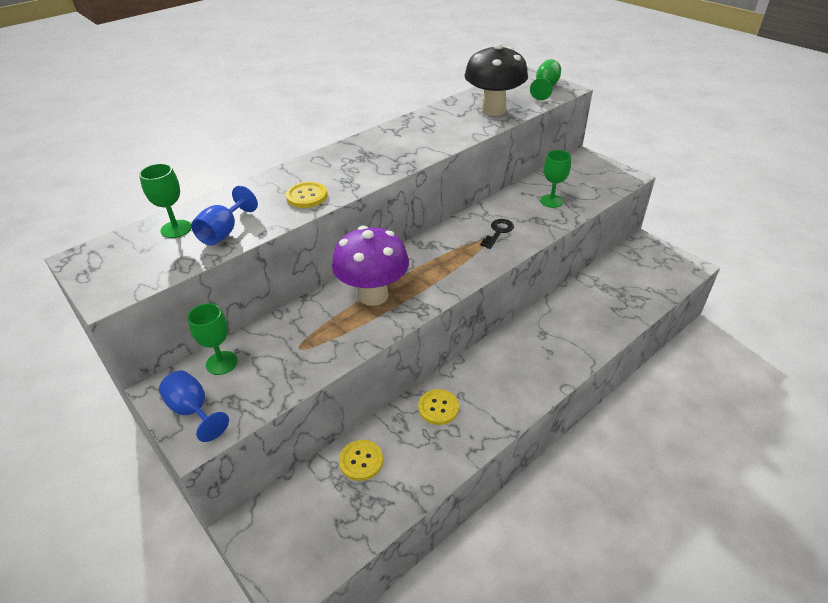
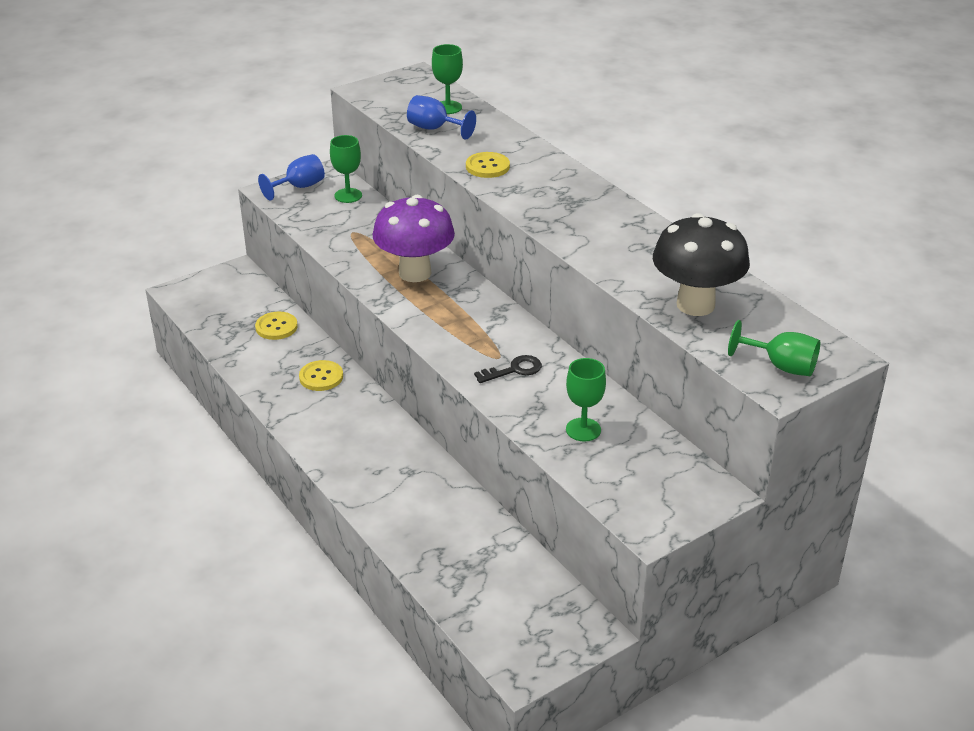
camera: 95 degrees right, 5 degrees down
black key [480,219,514,249] -> black key turned 60 degrees counterclockwise [474,355,542,383]

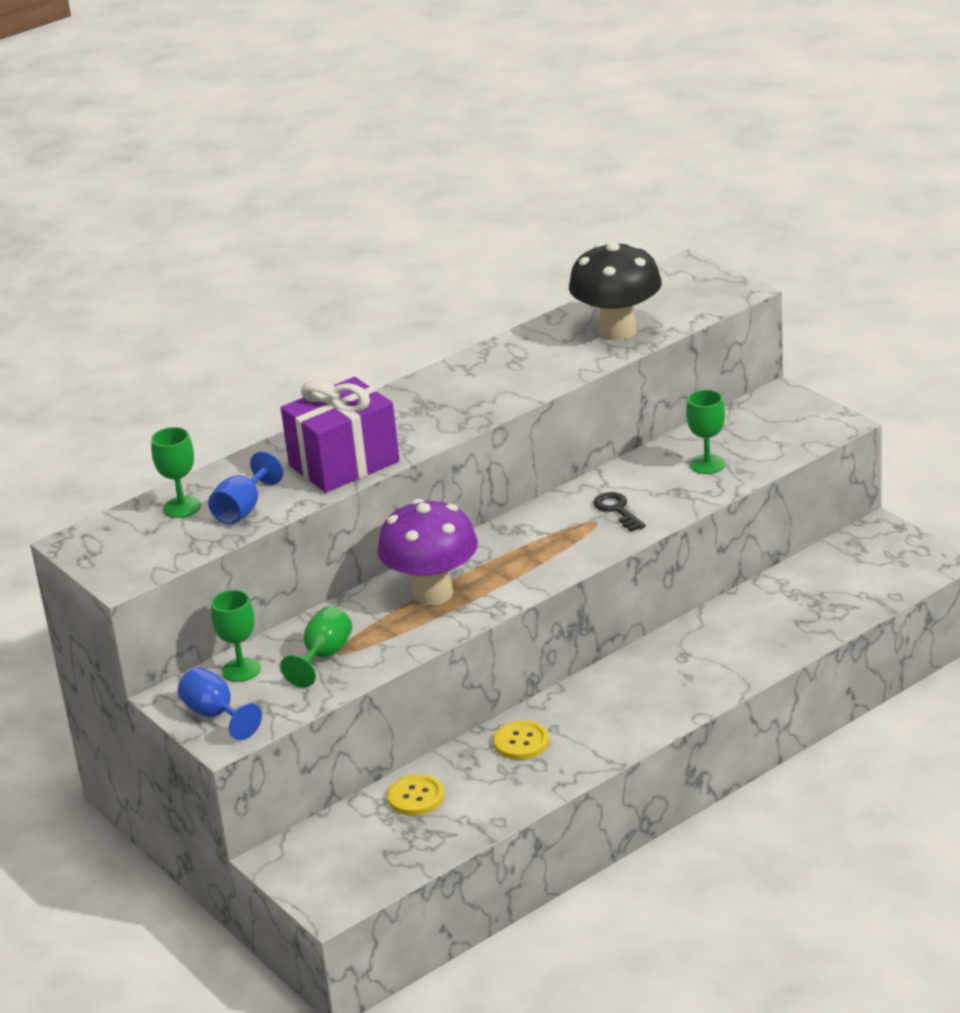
camera: 90 degrees left, 5 degrees down
yellow button [466,152,510,178] -> purple gift [281,377,400,493]
green goblet [728,320,820,376] -> green goblet moved to [280,606,353,687]

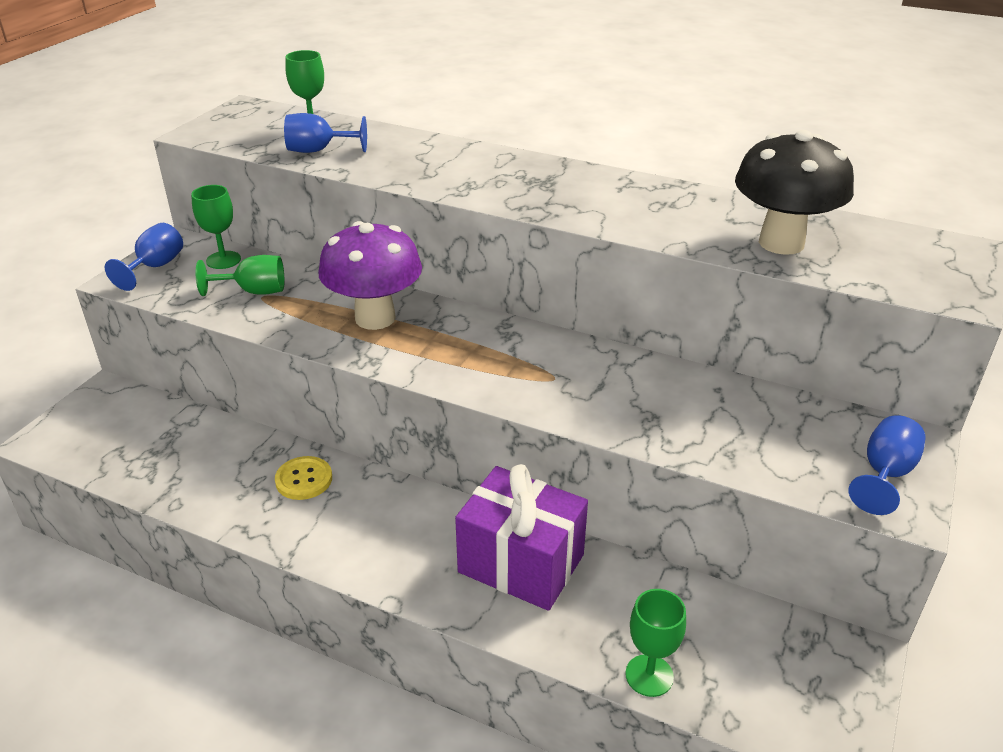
camera: 60 degrees right, 5 degrees up
purple gift [281,377,400,493] -> purple gift moved to [455,464,588,611]
yellow button [387,774,444,816] -> none
black key [593,492,646,532] -> none
green goblet [686,389,725,474] -> green goblet moved to [625,589,686,697]
none -> blue goblet [848,415,926,515]

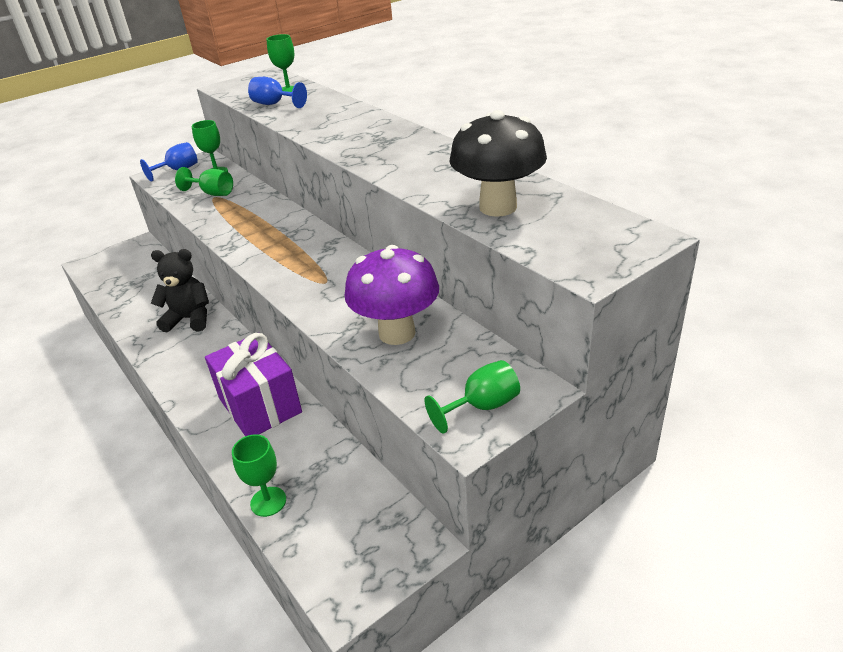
camera: 30 degrees right, 0 degrees up
yellow button [275,456,332,500] -> black teddy bear [151,249,209,333]
purple mushroom [318,221,422,330] -> purple mushroom moved to [344,245,439,345]
blue goblet [848,415,926,515] -> green goblet [424,360,520,434]

